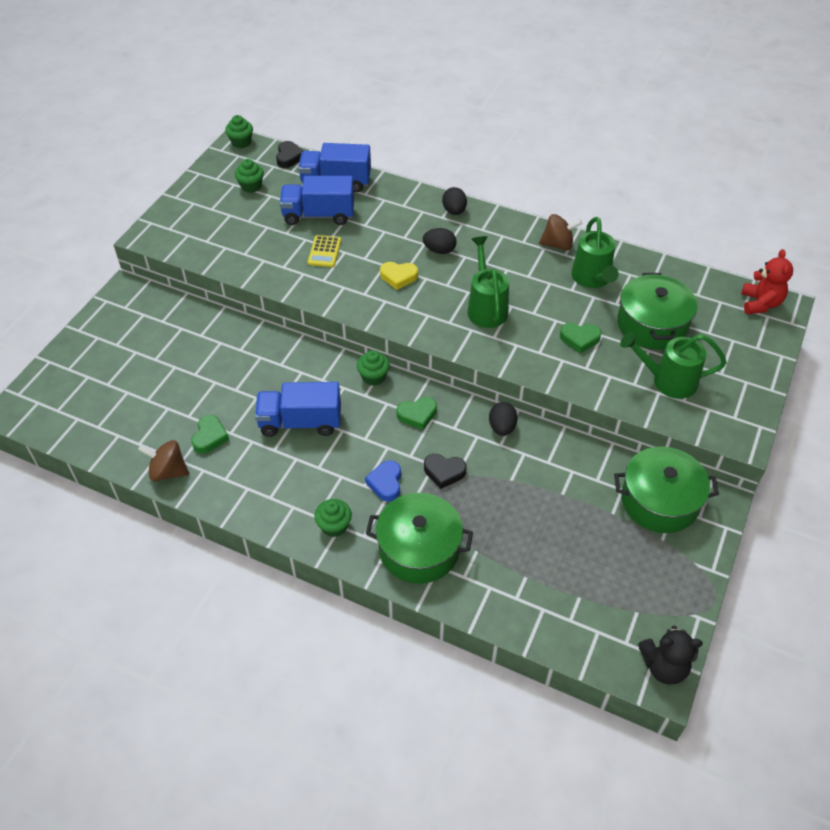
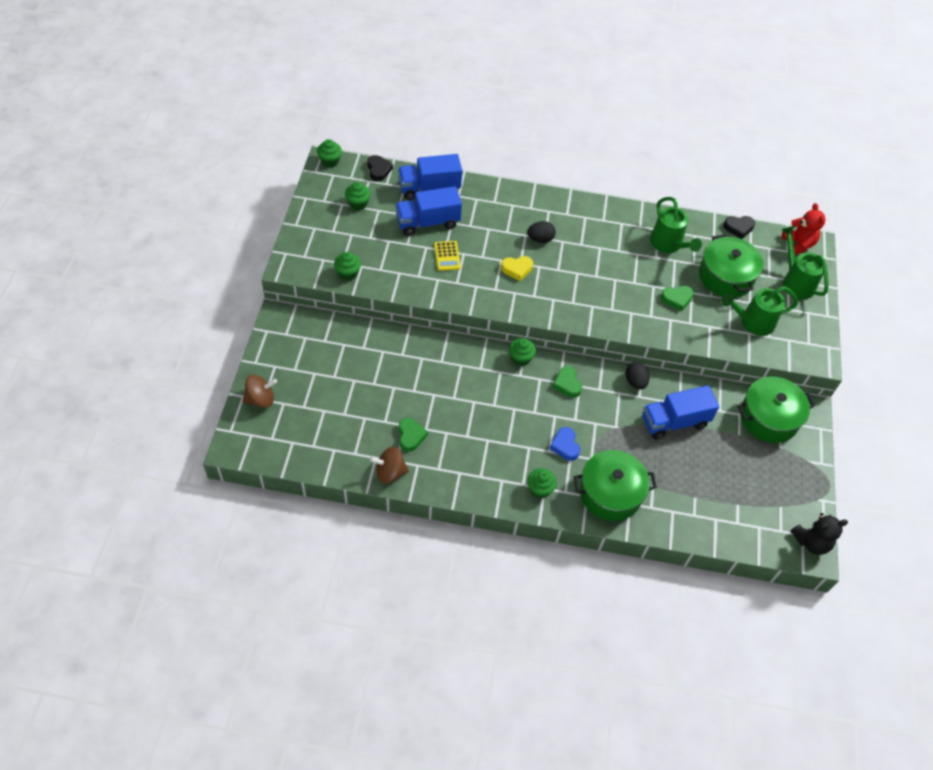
camera: 20 degrees left, 5 degrees up
blue truck [255,382,341,437] -> blue truck moved to [642,385,719,439]
green heart [396,397,437,430] -> green heart turned 105 degrees clockwise [553,366,582,398]
black heart [424,454,466,489] -> black heart moved to [723,216,755,239]
black egg [442,187,467,215] -> none
green watering can [467,236,509,328] -> green watering can moved to [781,226,829,299]
brown spinning top [539,214,582,251] -> brown spinning top moved to [242,375,277,408]
none -> green cupcake [334,252,361,281]

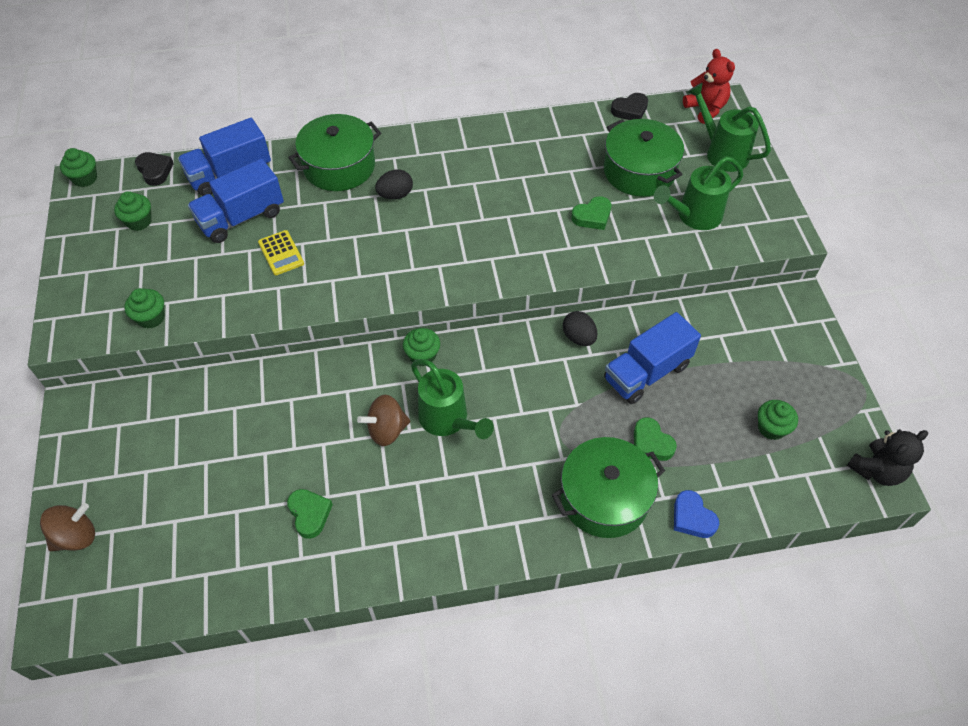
camera: 15 degrees left, 0 degrees up
brown spinning top [370,447,409,484] -> brown spinning top moved to [357,395,410,446]
yellow heart [501,256,533,281] -> none
green cupcake [527,468,557,498] -> green cupcake moved to [758,400,798,440]
blue heart [549,427,580,461] -> blue heart moved to [674,490,719,538]
green heart [553,366,582,398] -> green heart moved to [634,417,677,461]
green watering can [650,197,702,253] -> green watering can moved to [411,359,494,439]
green pot [738,376,815,443] -> green pot moved to [288,114,381,191]

